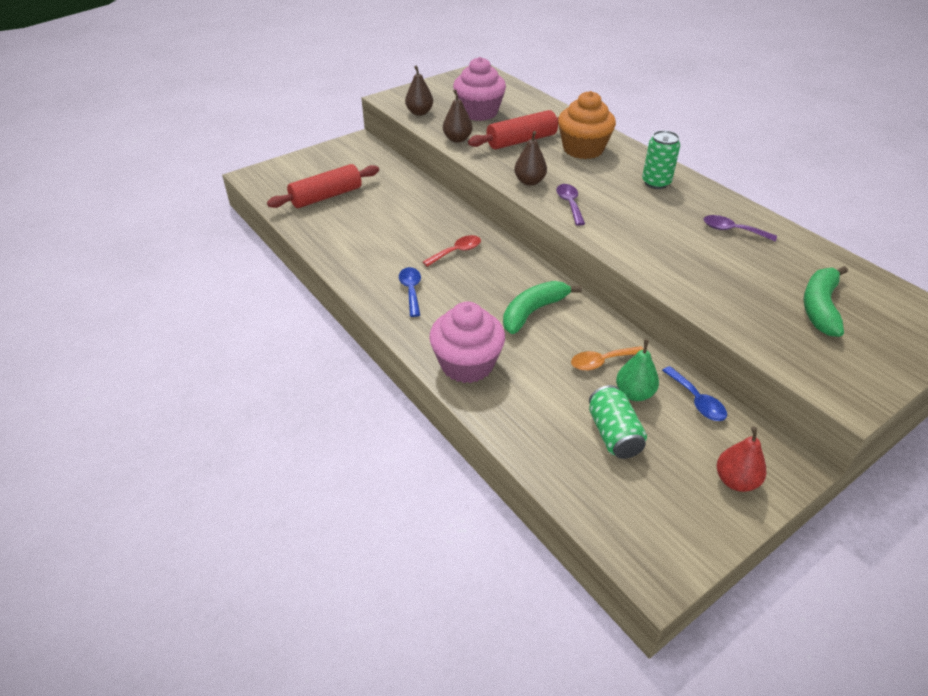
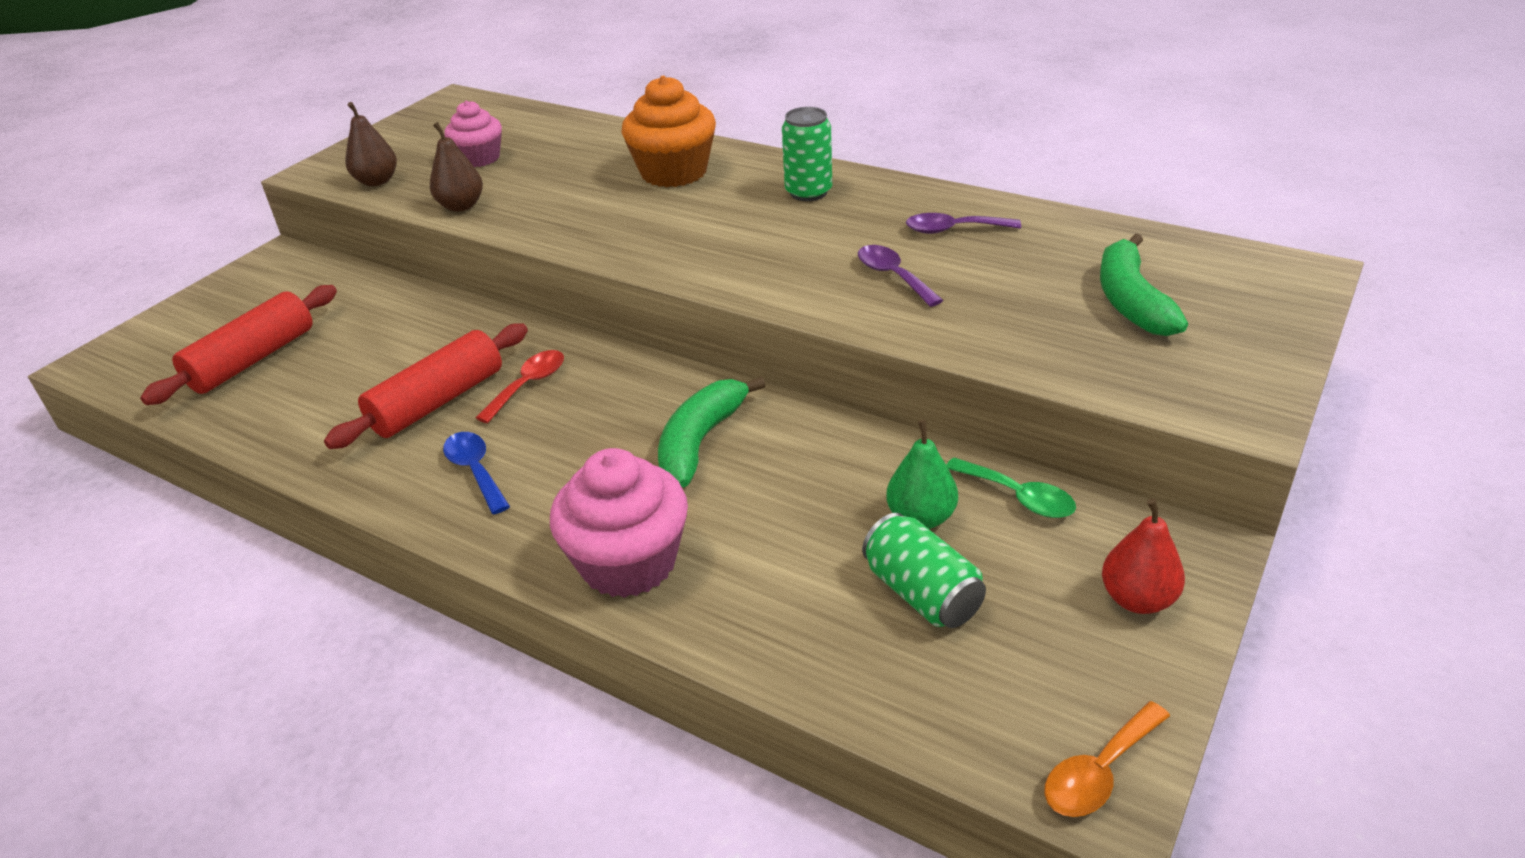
camera: 20 degrees left, 5 degrees down
pink cupcake [453,57,506,121] -> pink cupcake [444,101,502,167], size x0.64
red rolling pin [468,110,559,149] -> red rolling pin moved to [324,323,528,449]
brown pear [514,131,547,186] -> none
purple spoon [556,184,585,226] -> purple spoon moved to [858,245,943,307]
orange spoon [571,346,644,371] -> orange spoon moved to [1044,701,1170,817]
blue spoon [662,366,727,421] -> green spoon [946,457,1076,518]

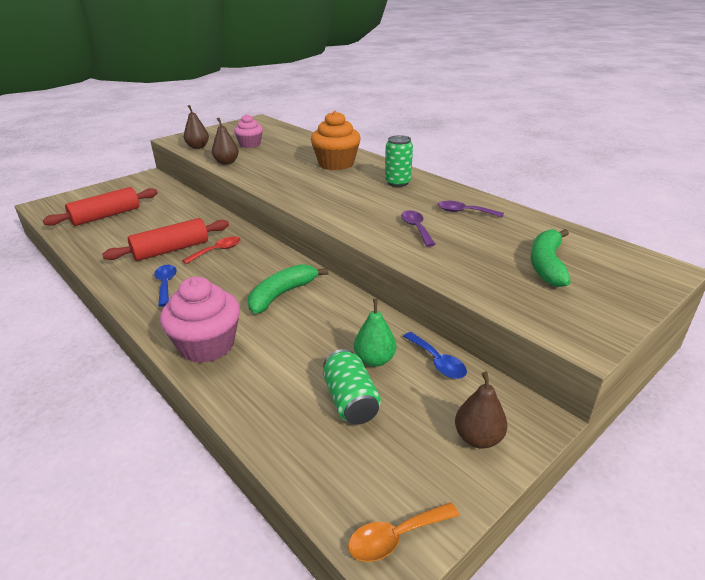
camera: 15 degrees right, 5 degrees down
green spoon [946,457,1076,518] -> blue spoon [403,332,467,379]
red pear [1102,498,1185,614] -> brown pear [455,372,507,449]

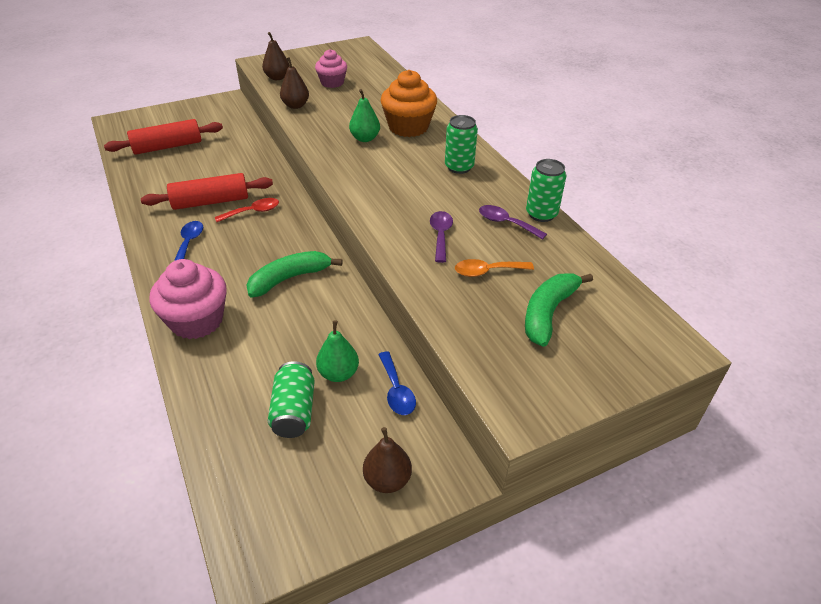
camera: 15 degrees right, 10 degrees up
orange spoon [348,502,459,562] -> orange spoon moved to [455,259,534,277]
none -> green pear [349,89,380,142]
none -> green can [526,159,566,222]

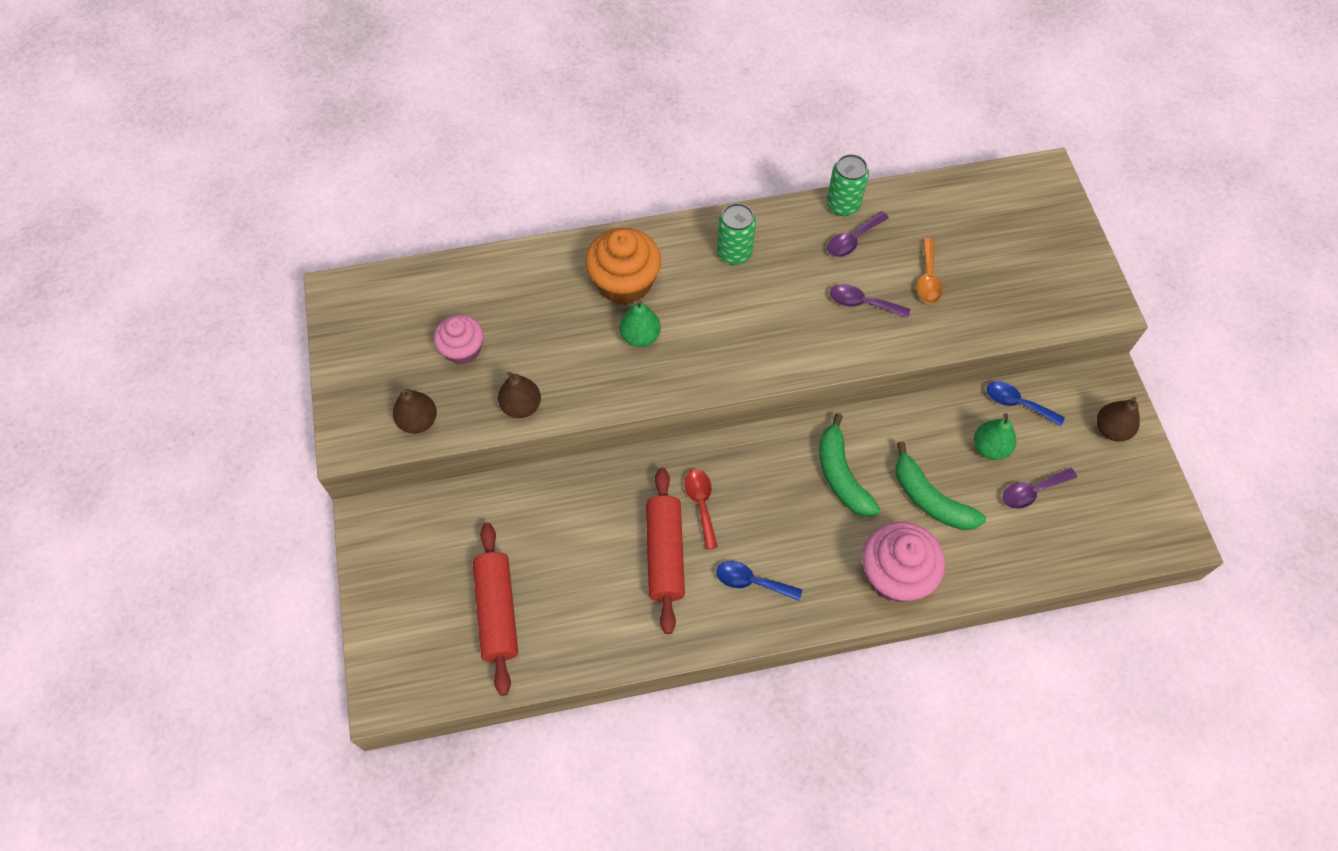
camera: 75 degrees left, 20 degrees up
green can [268,361,315,438] -> purple spoon [1002,468,1077,509]
blue spoon [378,351,416,415] -> blue spoon turned 150 degrees counterclockwise [987,381,1065,426]
green banana [525,273,593,347] -> green banana moved to [895,442,986,530]

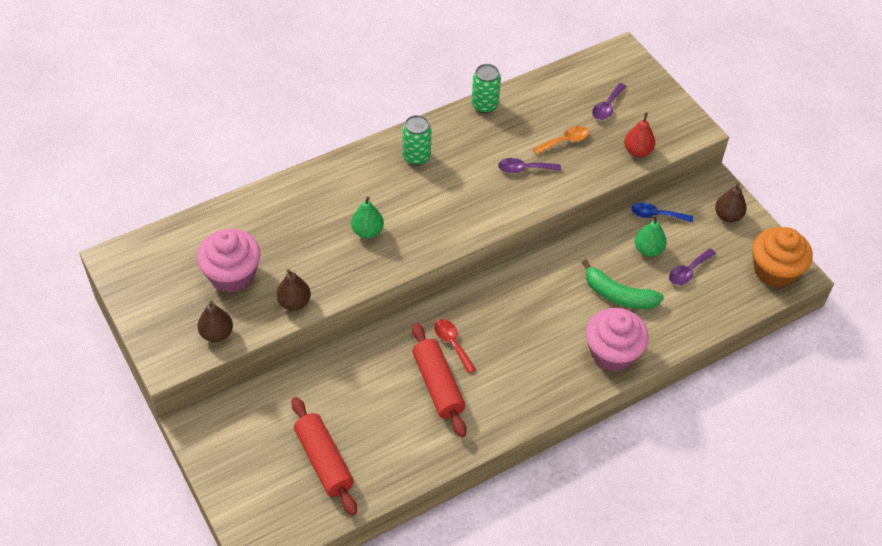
camera: 20 degrees left, 10 degrees down
pink cupcake [434,315,483,365] -> pink cupcake [197,229,260,292], size x1.57
orange cupcake [585,228,661,305] -> orange cupcake moved to [752,227,813,288]
blue spoon [716,561,802,601] -> none
green banana [819,413,880,517] -> none
purple spoon [827,211,889,257] -> purple spoon moved to [592,83,626,120]
orange spoon [917,238,942,304] -> orange spoon turned 105 degrees counterclockwise [533,126,589,155]
none -> red pear [624,112,655,157]

